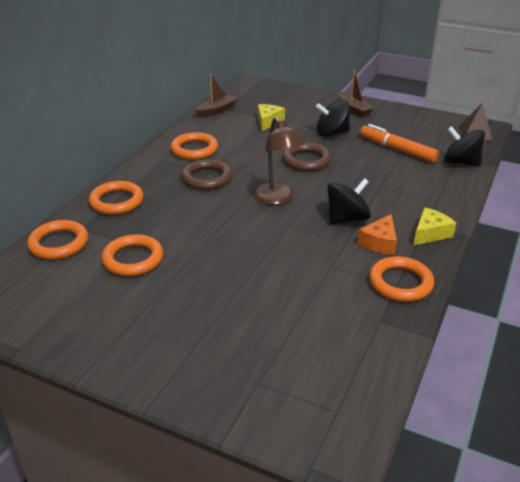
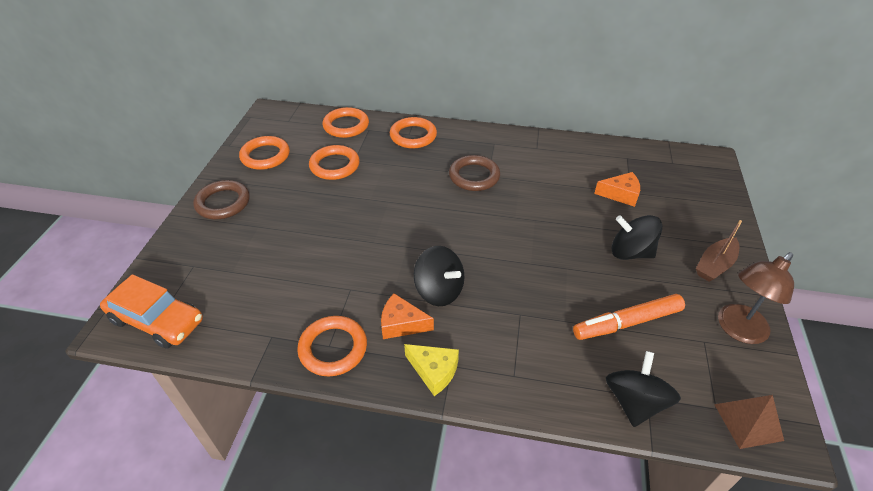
camera: 75 degrees right, 10 degrees up
orange ring [171,132,218,160] -> orange ring moved to [239,136,290,170]
brown boat [195,74,237,117] -> none
brown lamp [254,117,305,205] -> brown lamp moved to [718,252,794,344]
yellow cheese [258,104,285,131] -> orange cheese [594,172,640,207]
brown ring [283,143,332,171] -> brown ring moved to [193,180,250,219]
black spinning top [316,99,350,137] -> black spinning top turned 45 degrees counterclockwise [612,215,662,260]
orange marker [360,124,439,163] -> orange marker turned 135 degrees counterclockwise [573,294,685,340]
none -> orange car [100,274,203,349]

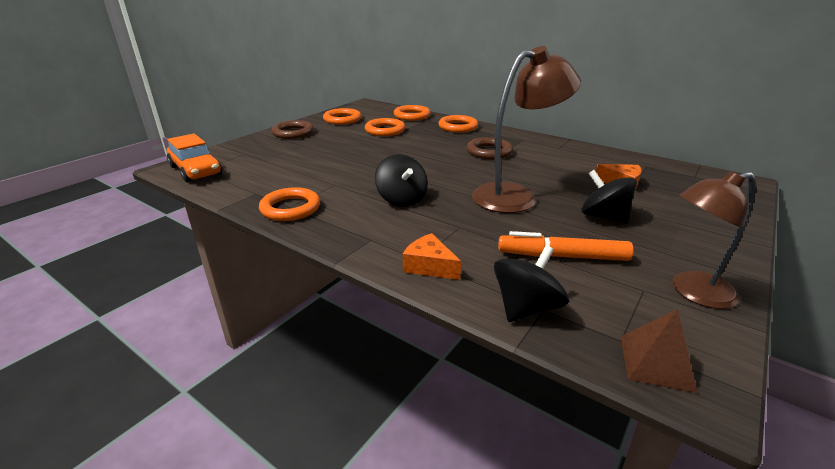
camera: 25 degrees right, 15 degrees down
orange cheese [381,293,434,339] -> orange cheese moved to [403,233,461,280]
yellow cheese [404,344,459,396] -> none
brown boat [696,220,742,281] -> none
none -> brown lamp [472,46,581,213]

